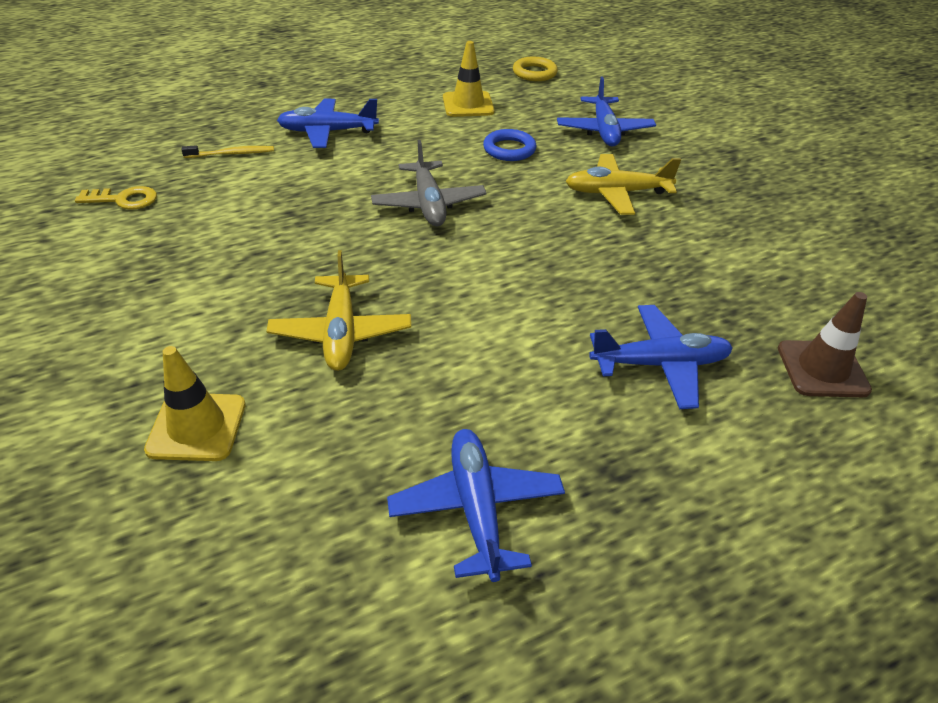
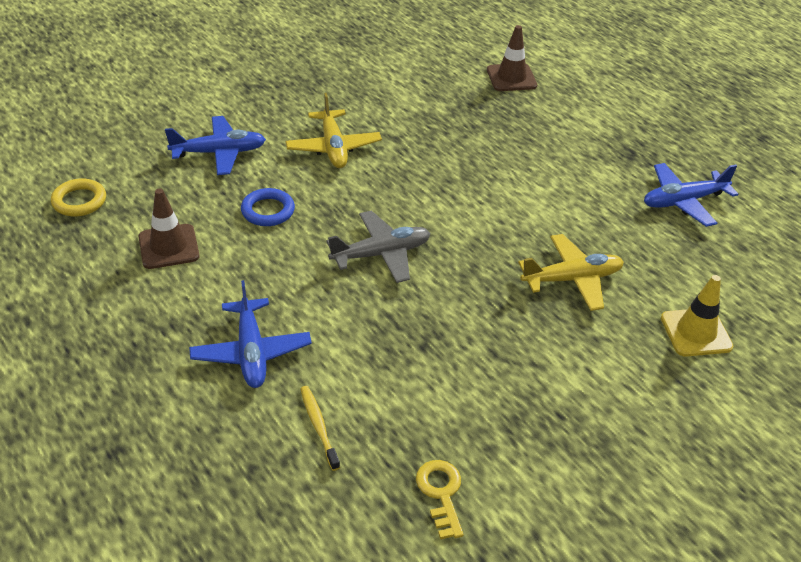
camera: 100 degrees left, 0 degrees up
yellow traffic cone [443,41,495,117] -> brown traffic cone [138,189,200,269]
blue plane [589,305,733,409] -> none

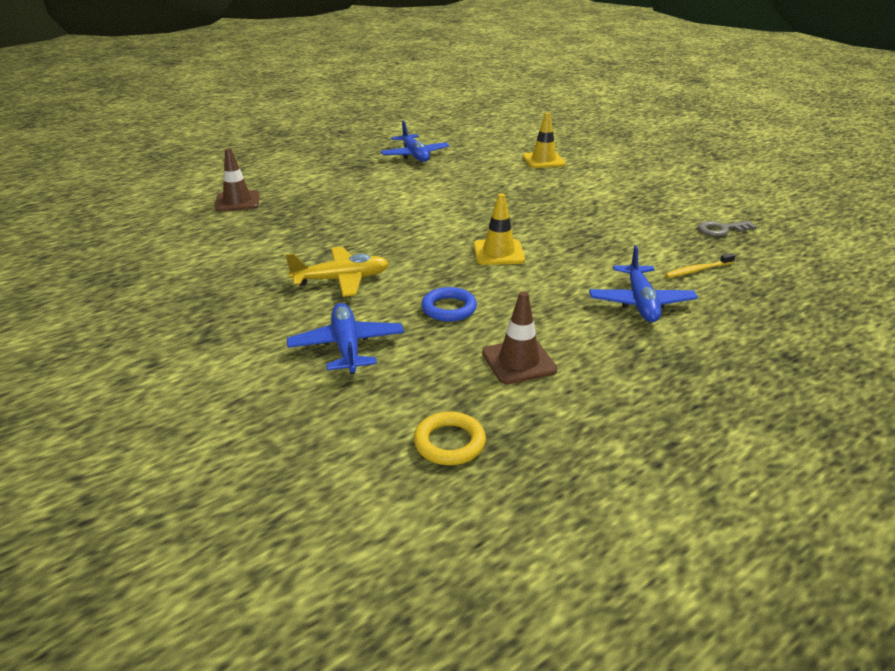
camera: 90 degrees left, 10 degrees down
blue plane [189,280,312,388] -> blue plane turned 105 degrees clockwise [589,246,698,322]
grey plane [326,211,430,283] -> yellow traffic cone [474,193,525,265]
yellow key [416,460,464,539] -> grey key [698,221,757,236]
yellow plane [518,234,624,311] -> none

